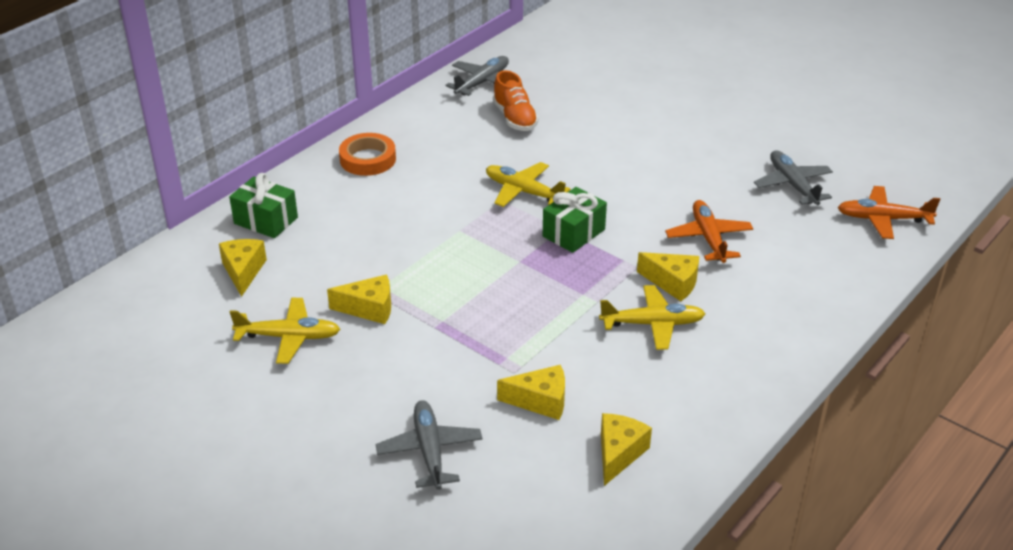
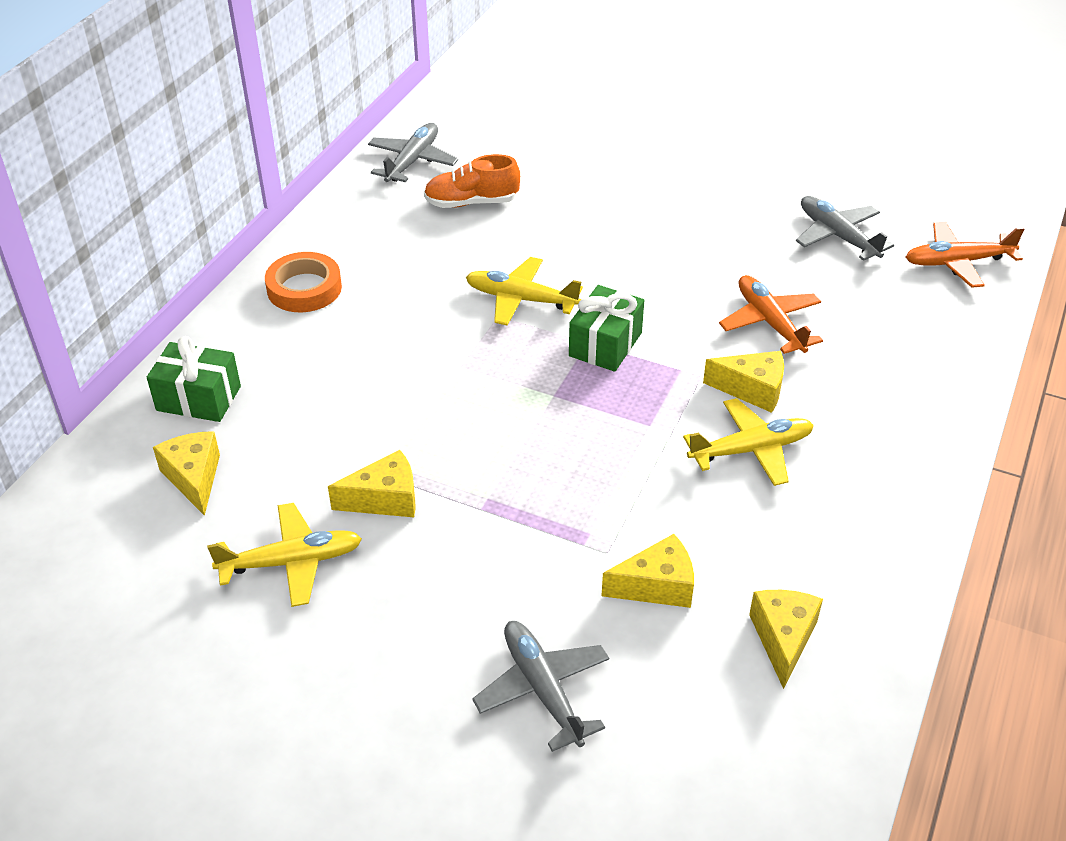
camera: 15 degrees left, 5 degrees up
orange shoe [493,70,539,131] -> orange shoe turned 120 degrees clockwise [424,154,520,208]

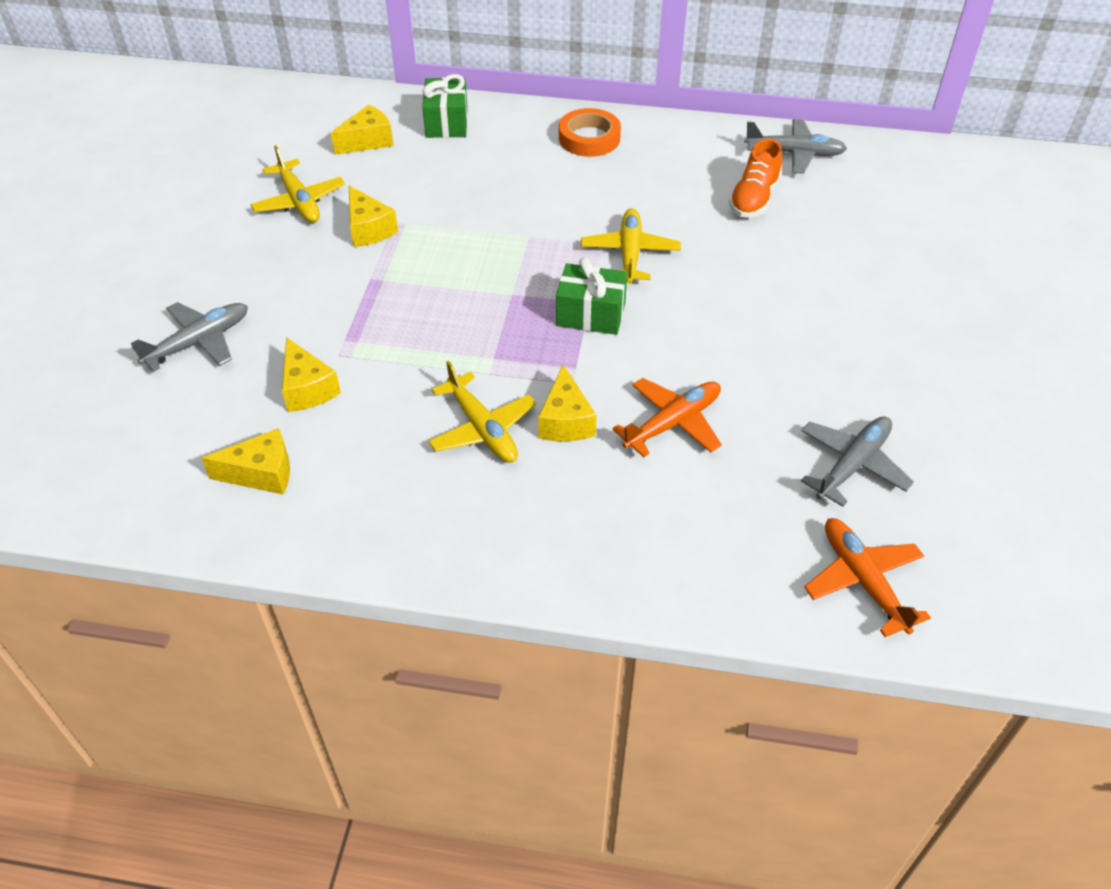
camera: 75 degrees right, 5 degrees up
orange shoe [424,154,520,208] -> orange shoe turned 135 degrees counterclockwise [729,139,782,218]

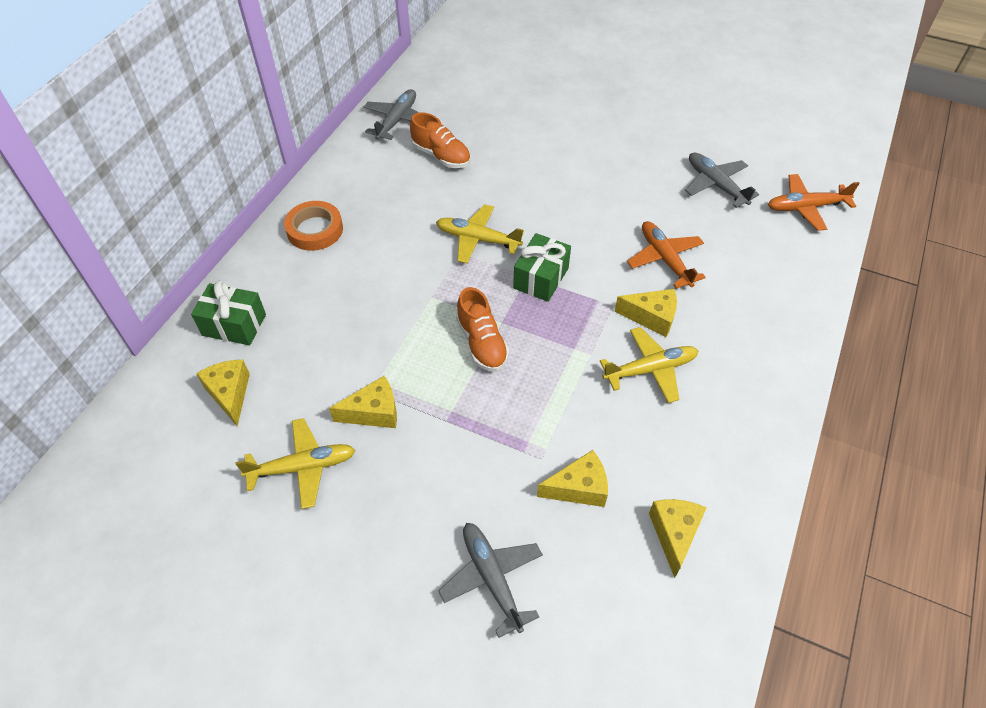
camera: 75 degrees left, 5 degrees up
none -> orange shoe [456,287,509,371]

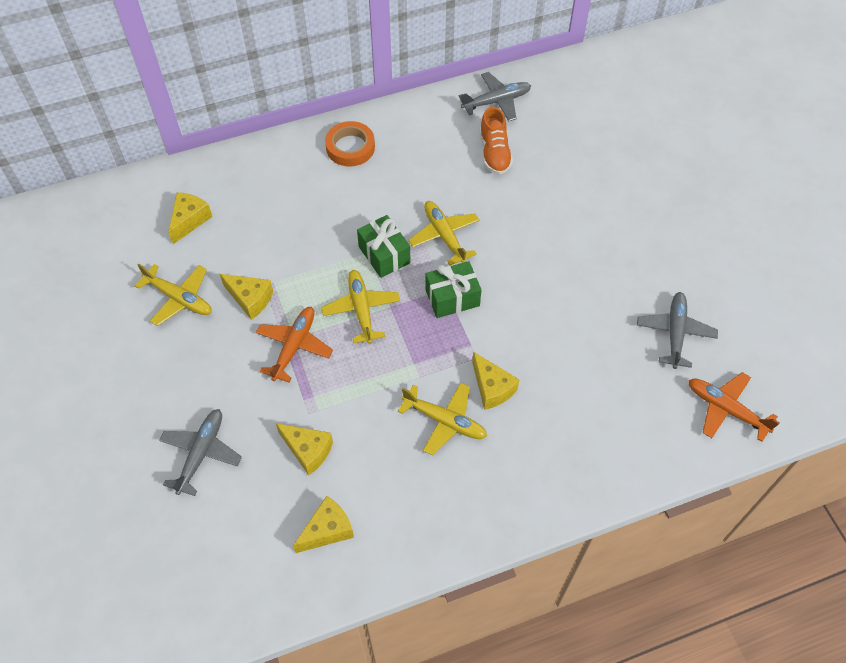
camera: 45 degrees right, 5 degrees up
green gift [191,280,266,345] -> green gift moved to [357,215,410,278]
orange shoe [456,287,509,371] -> yellow plane [321,270,400,344]
orange plane [627,221,706,289] -> orange plane moved to [256,307,333,383]

